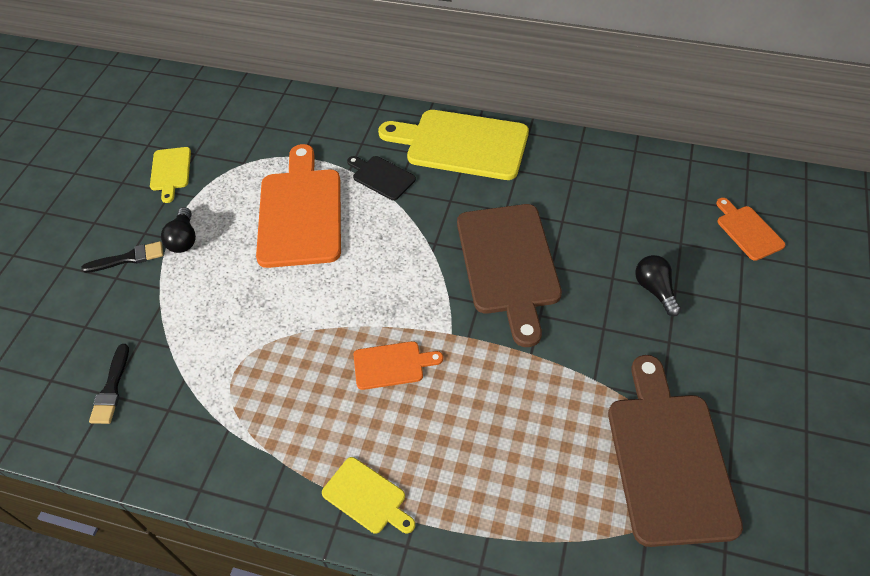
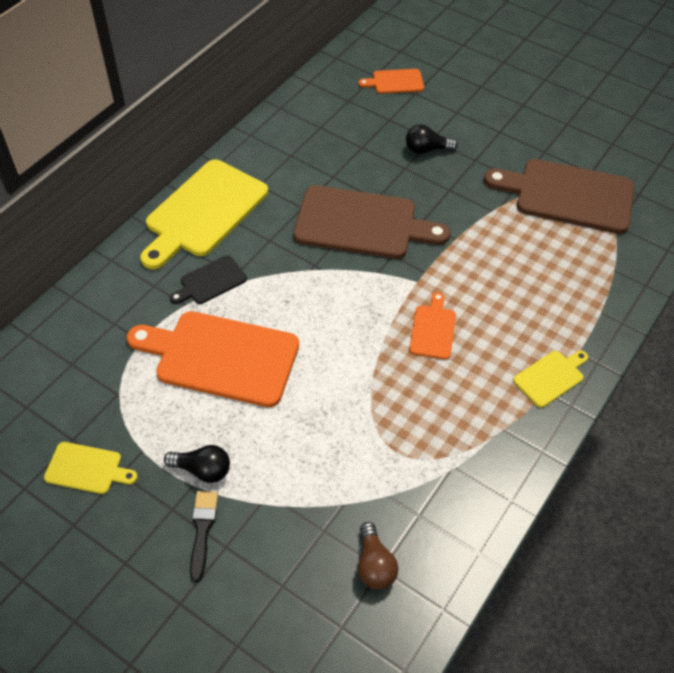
camera: 75 degrees left, 0 degrees up
black brush [89,344,129,424] -> brown light bulb [358,522,398,590]

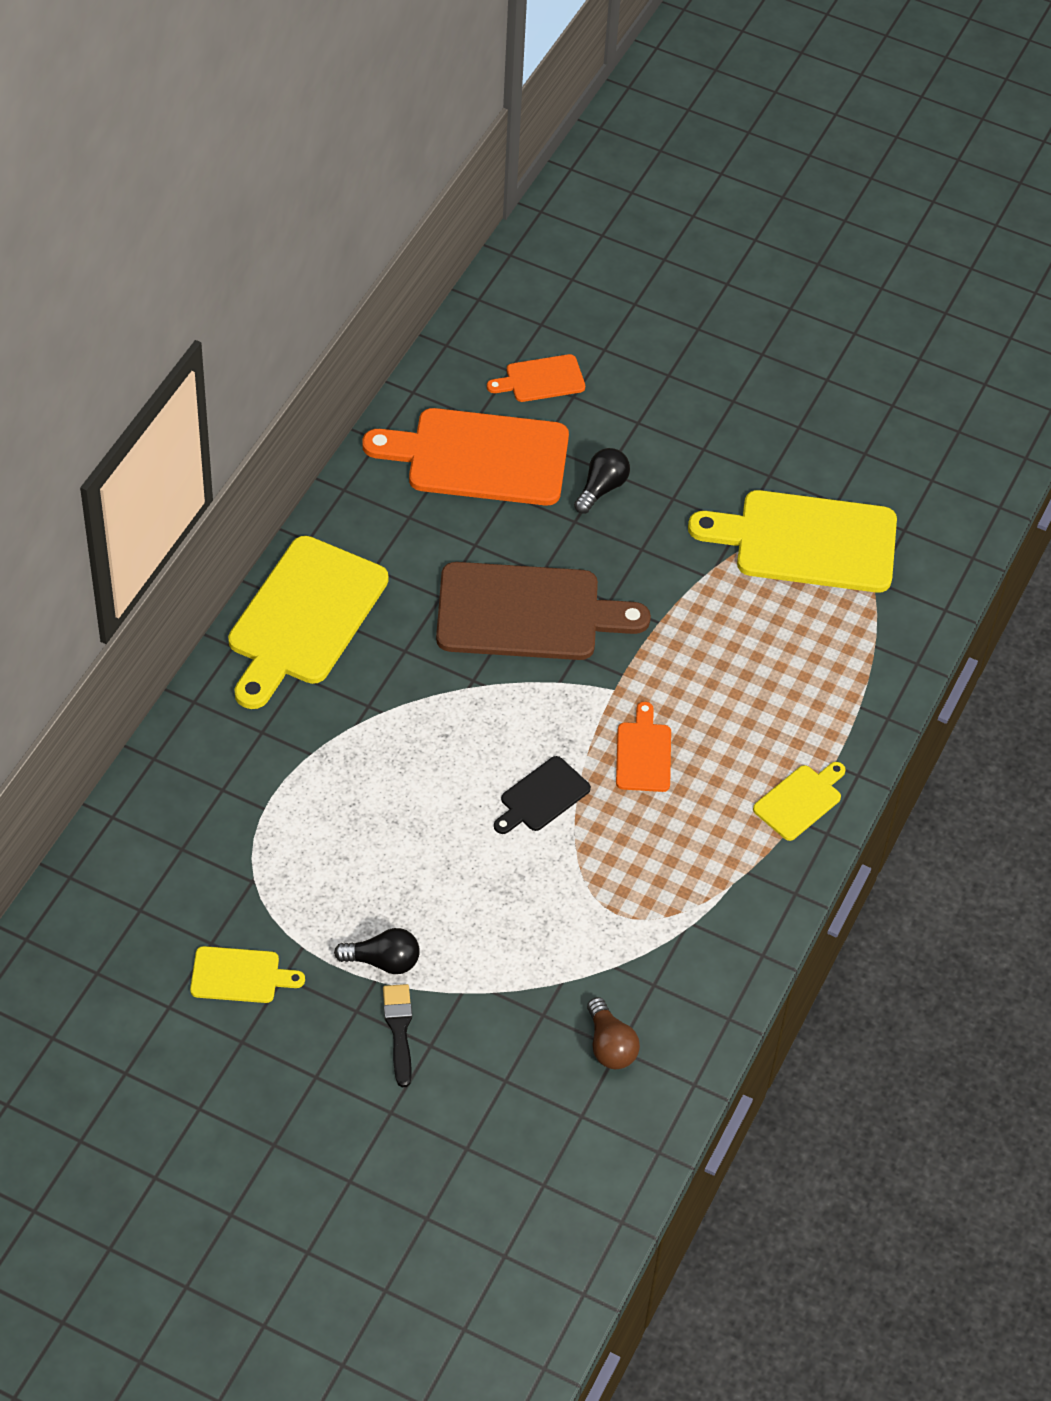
camera: 10 degrees left, 0 degrees up
orange cutting board [127,311,299,407] -> orange cutting board moved to [362,408,569,505]
black cutting board [170,255,247,304] -> black cutting board moved to [494,756,591,834]
black light bulb [406,124,458,154] -> black light bulb turned 135 degrees clockwise [574,448,630,514]
brown cutting board [484,159,634,234] -> yellow cutting board [688,490,897,593]

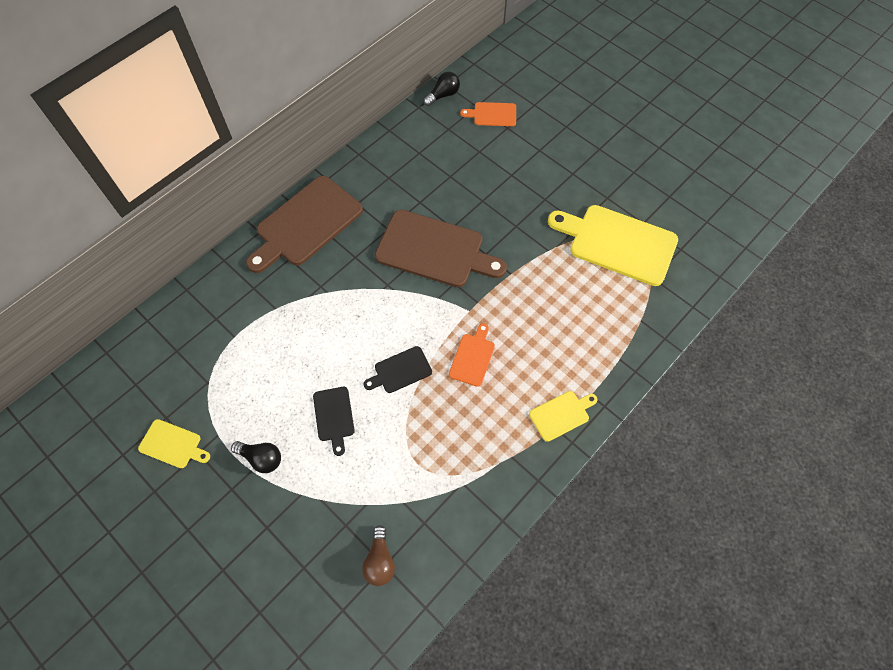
camera: 20 degrees right, 10 degrees up
yellow cutting board [228,536,388,709] -> brown cutting board [246,176,363,273]
orange cutting board [362,408,569,505] -> none
black brush [383,984,412,1087] -> none
black light bulb [574,448,630,514] -> black light bulb moved to [423,72,460,106]
none -> black cutting board [313,387,355,456]

